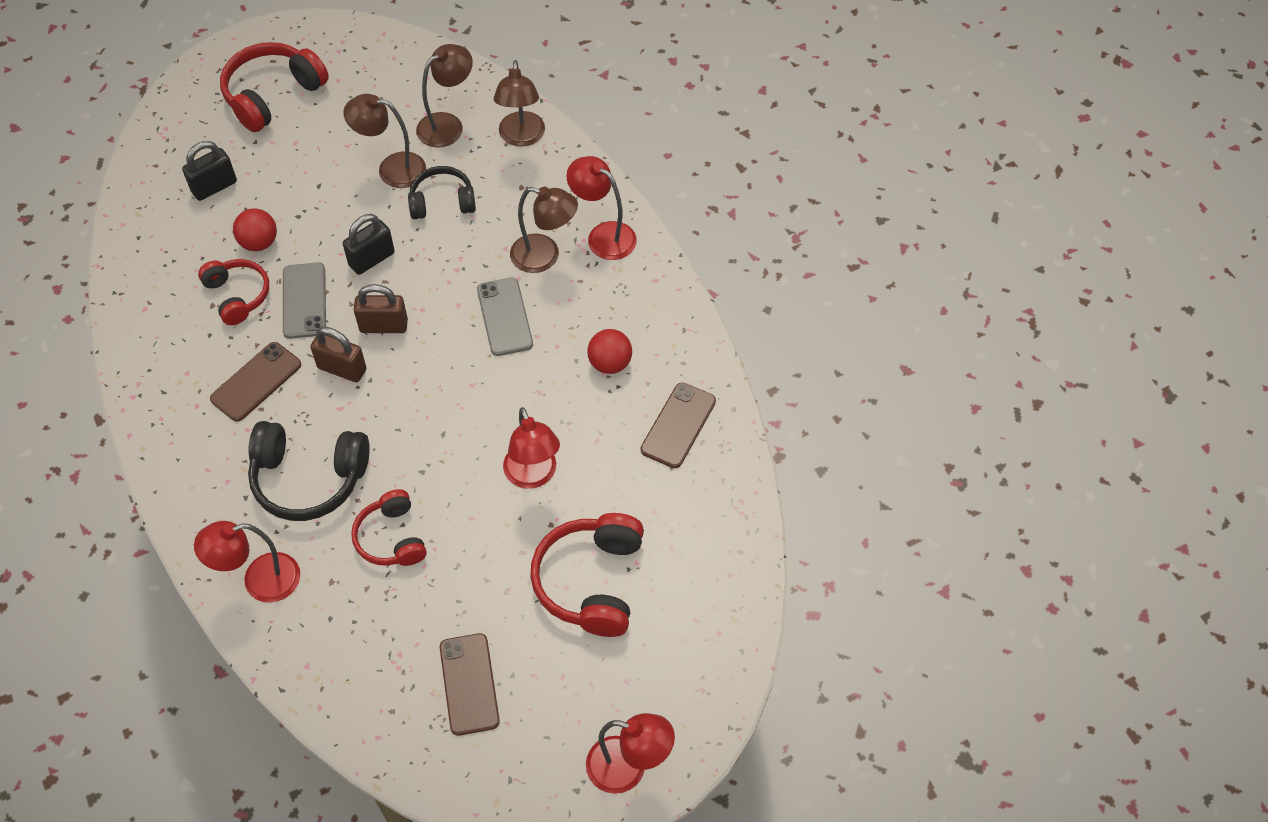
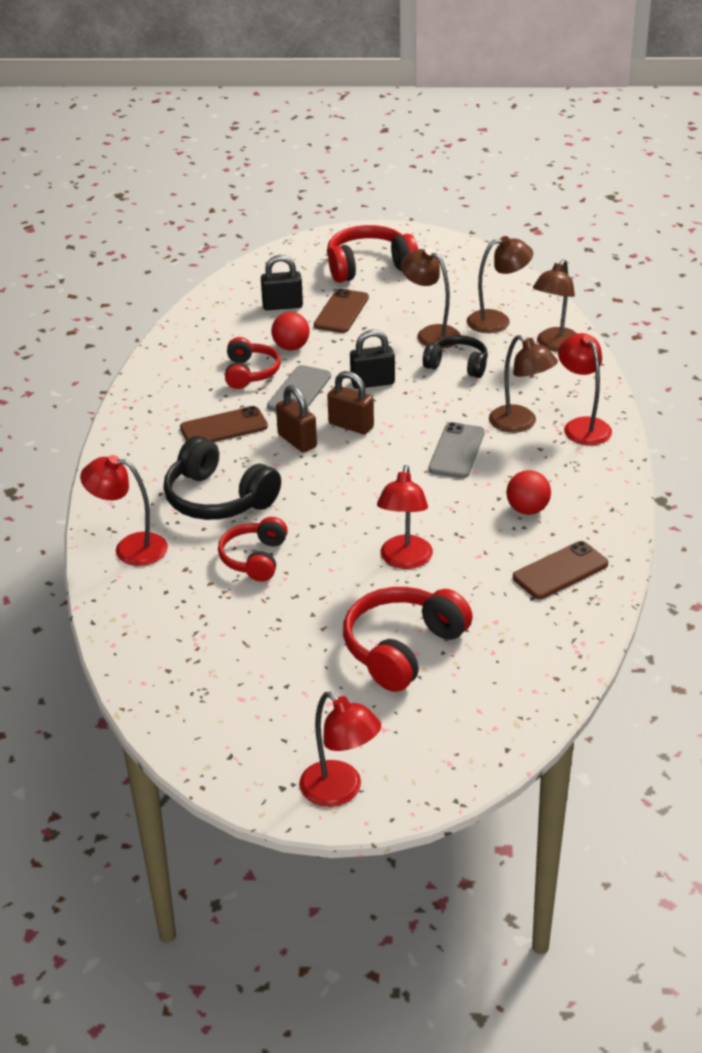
camera: 30 degrees right, 20 degrees down
brown phone [440,633,500,736] -> brown phone moved to [314,288,369,333]

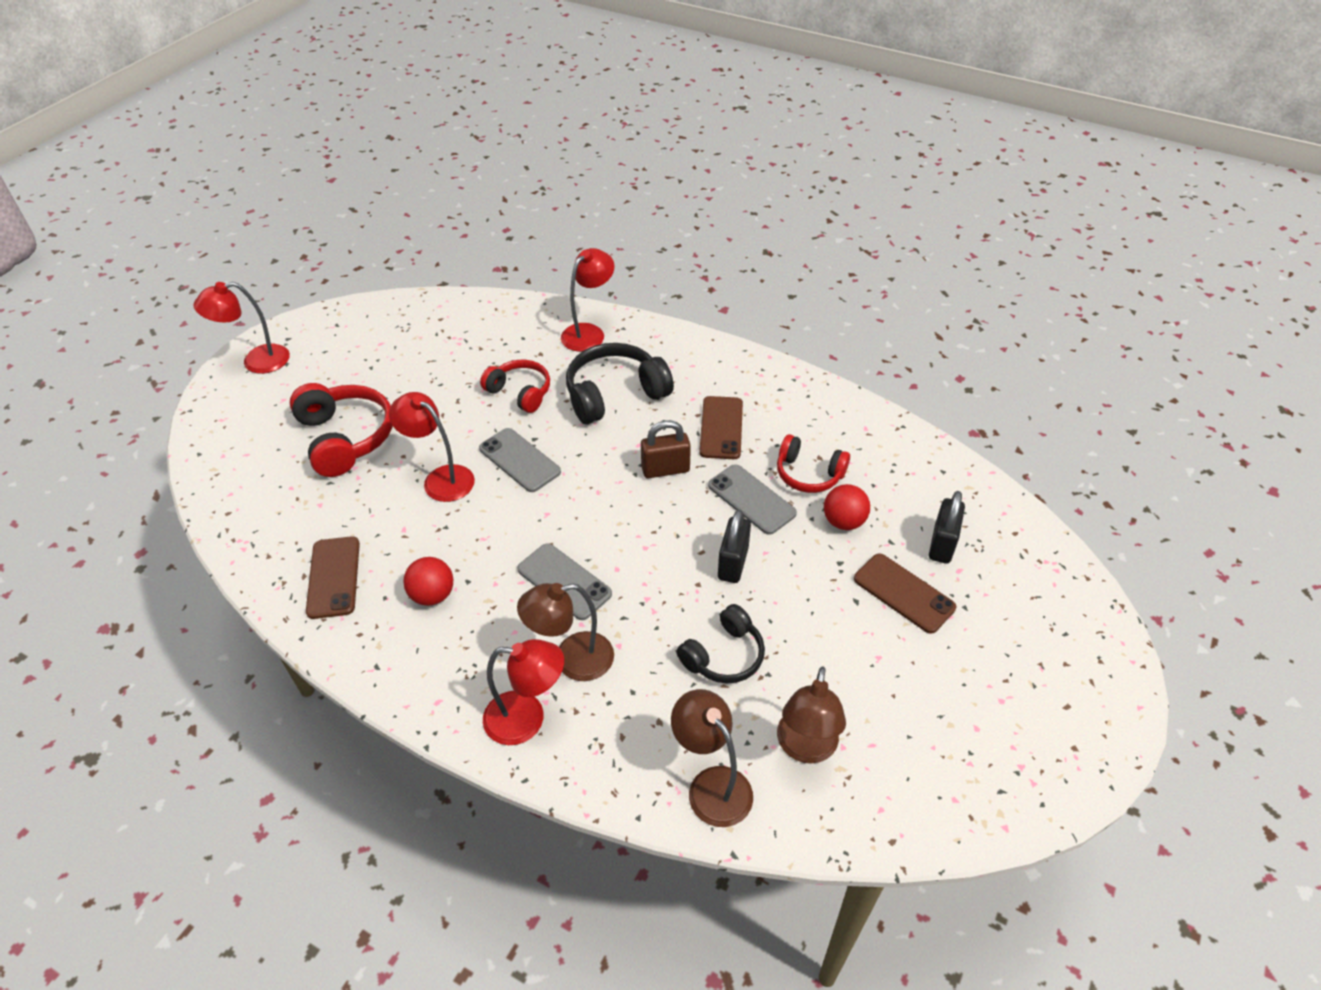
camera: 115 degrees right, 10 degrees up
red headphones [327,225,418,283] -> none
brown padlock [327,371,374,434] -> none
brown lamp [400,248,461,349] -> none
none -> grey phone [479,428,561,492]

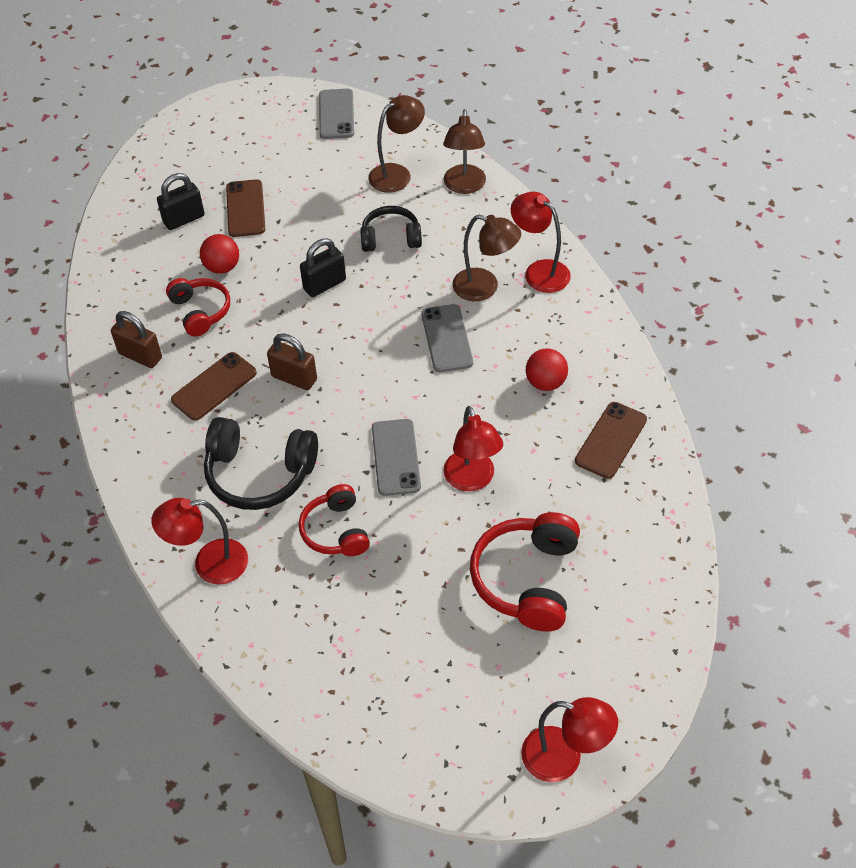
camera: 140 degrees left, 5 degrees up
grey phone [708,464,797,535] -> grey phone moved to [319,89,354,139]
none -> brown padlock [111,311,162,368]

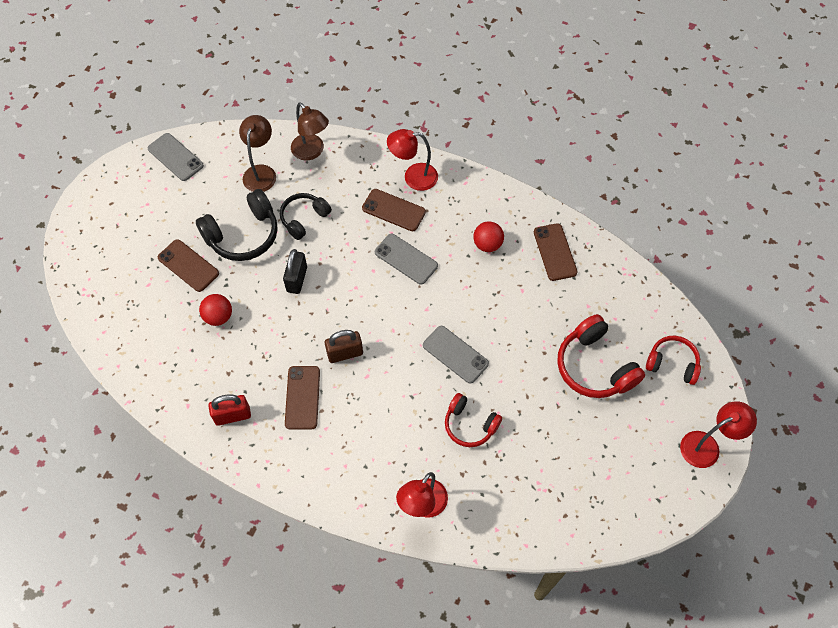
camera: 45 degrees left, 10 degrees up
brown padlock [111,311,162,368] -> red padlock [209,394,251,426]
black padlock [157,173,205,230] -> none
red headphones [166,278,230,336] -> red headphones moved to [646,336,701,385]
black headphones [204,417,318,510] -> black headphones moved to [196,189,278,261]
red lamp [443,406,503,491] -> none
brown lamp [452,215,521,301] -> brown phone [362,189,426,231]

